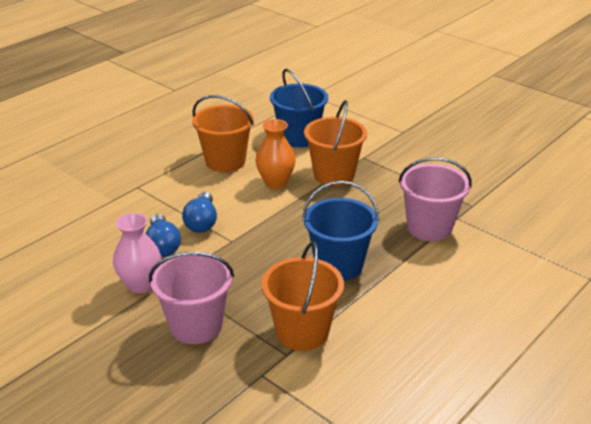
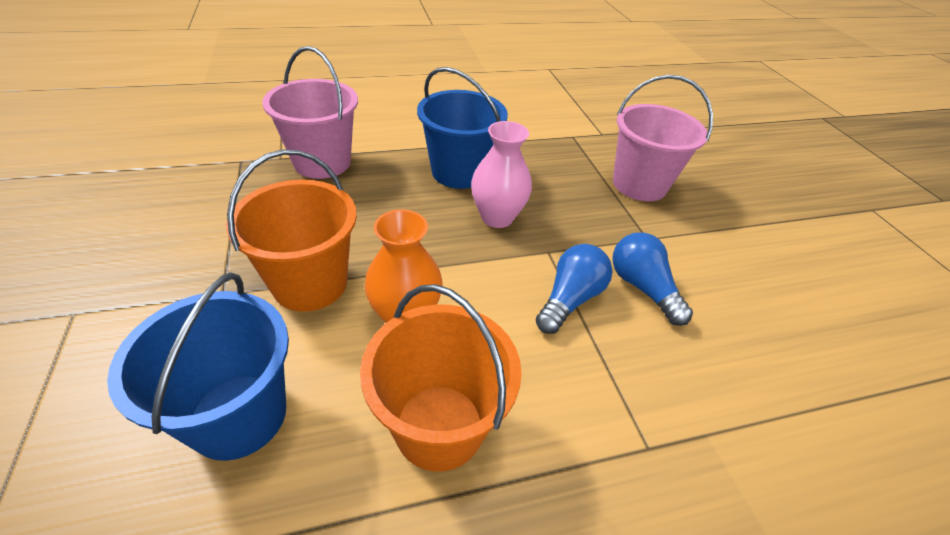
camera: 150 degrees left, 10 degrees up
pink vase [113,213,161,293] -> pink vase moved to [471,121,532,228]
blue light bulb [146,214,181,257] -> blue light bulb turned 45 degrees counterclockwise [612,232,693,326]
orange bucket [262,241,344,351] -> none

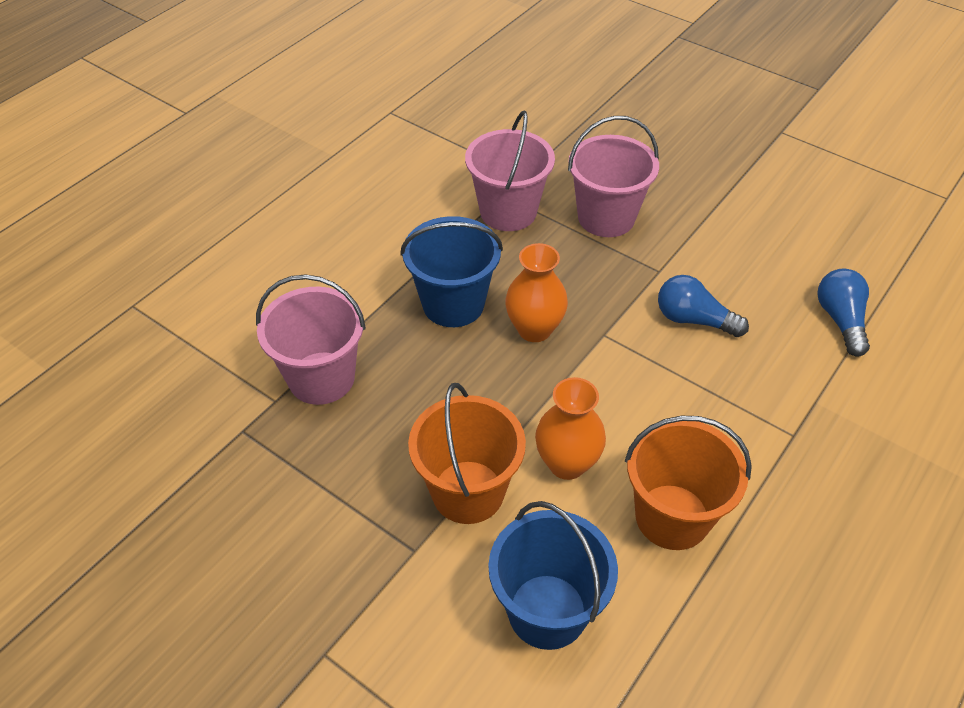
camera: 35 degrees left, 5 degrees up
pink vase [471,121,532,228] -> orange vase [505,243,568,342]
blue light bulb [536,244,613,334] -> blue light bulb moved to [817,269,870,357]
none -> pink bucket [465,111,555,231]

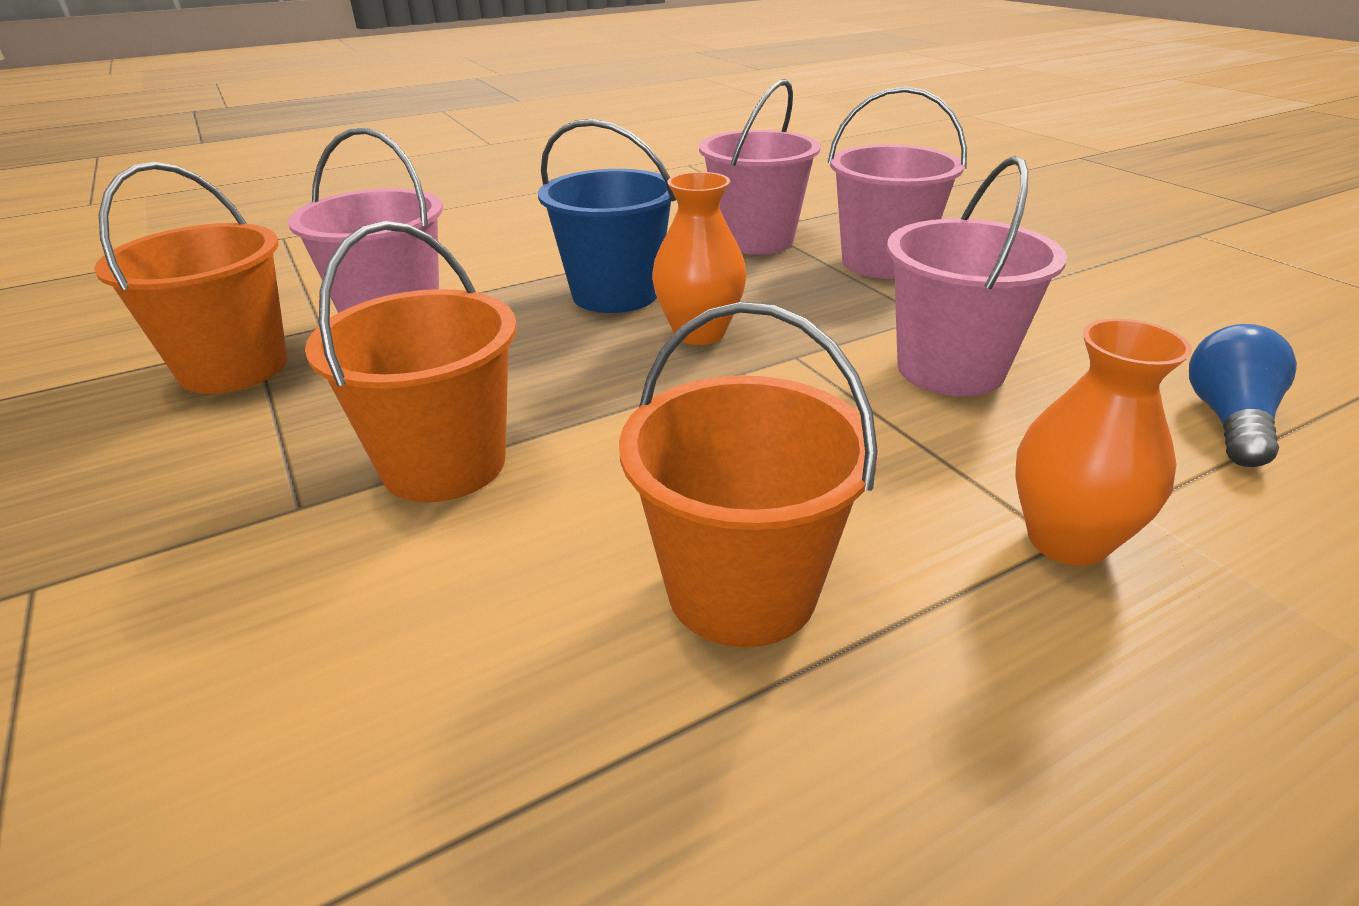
camera: 25 degrees right, 15 degrees down
blue bucket [488,501,618,650] -> none
orange vase [535,377,606,480] -> orange vase moved to [1015,319,1192,566]
blue light bulb [658,275,749,337] -> pink bucket [887,156,1067,396]
none -> orange bucket [94,162,287,394]

